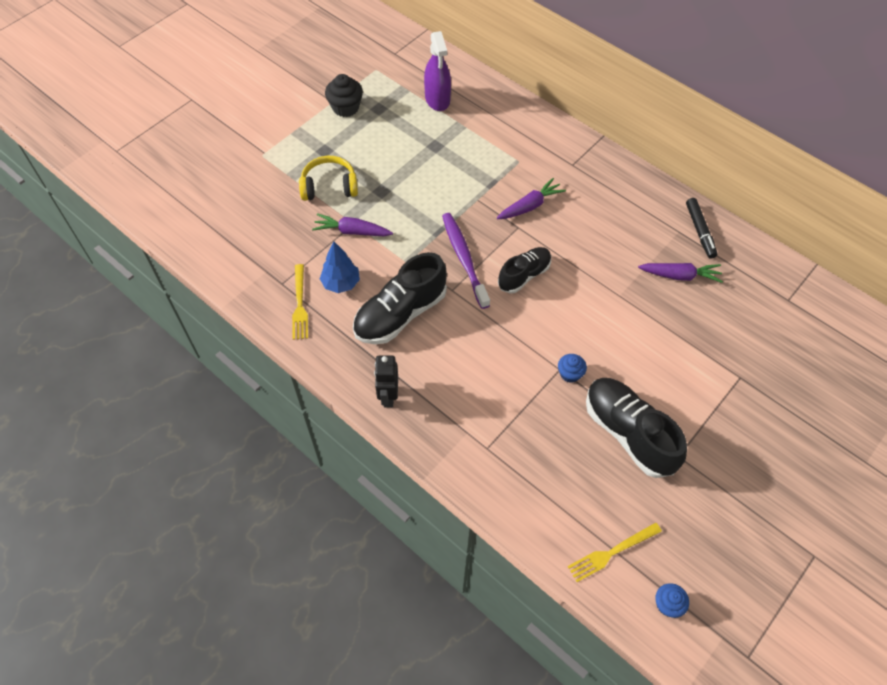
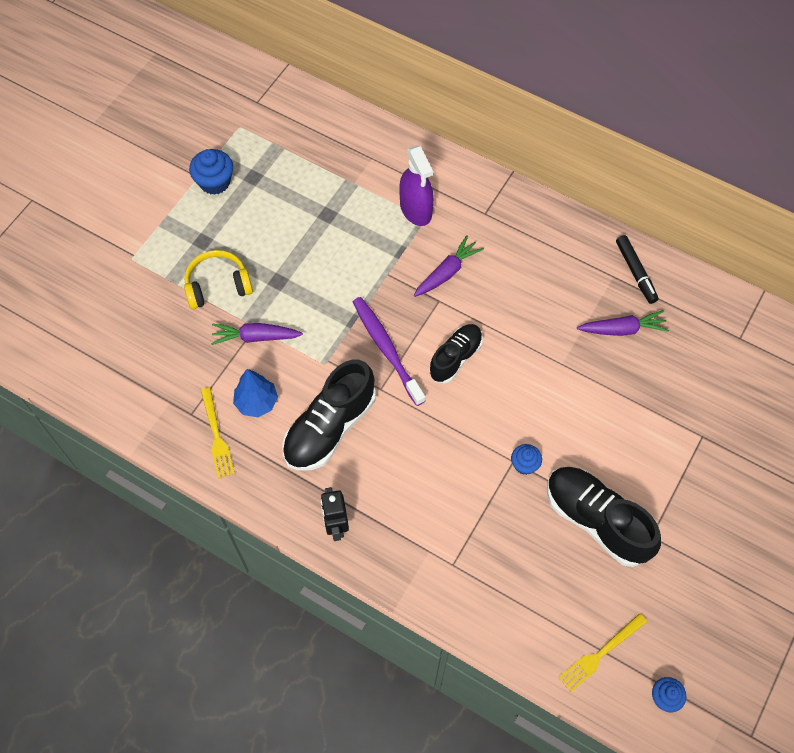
camera: 10 degrees left, 5 degrees up
black cupcake [325,74,363,117] -> blue cupcake [189,149,233,195]
purple spray bottle [424,31,451,111] -> purple spray bottle moved to [399,145,434,226]

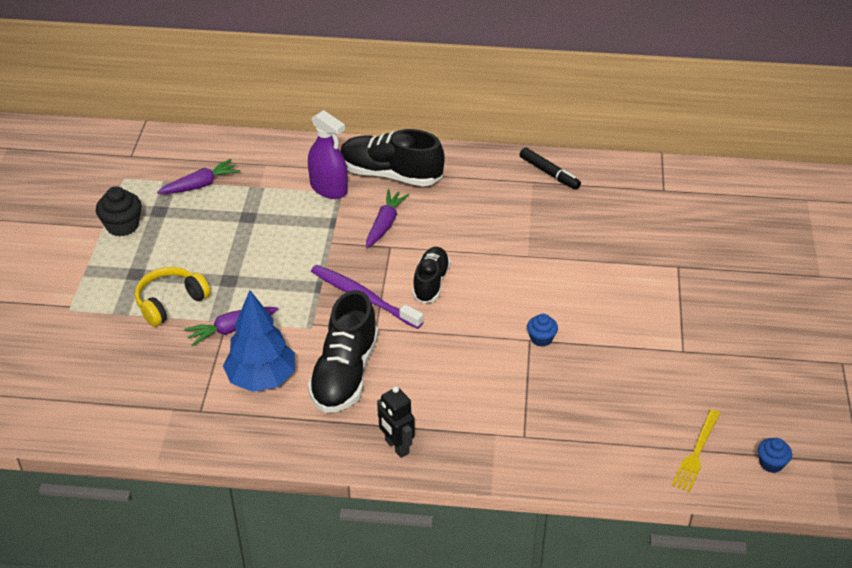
camera: 25 degrees left, 20 degrees down
blue cupcake [189,149,233,195] -> black cupcake [96,186,142,237]
yellow fork [201,387,235,478] -> none
blue tree [233,369,278,417] -> blue tree [223,290,295,392], size x1.53
black shoe [547,467,661,567] -> black shoe moved to [340,129,445,187]
purple carrot [577,310,669,336] -> purple carrot moved to [157,159,240,194]

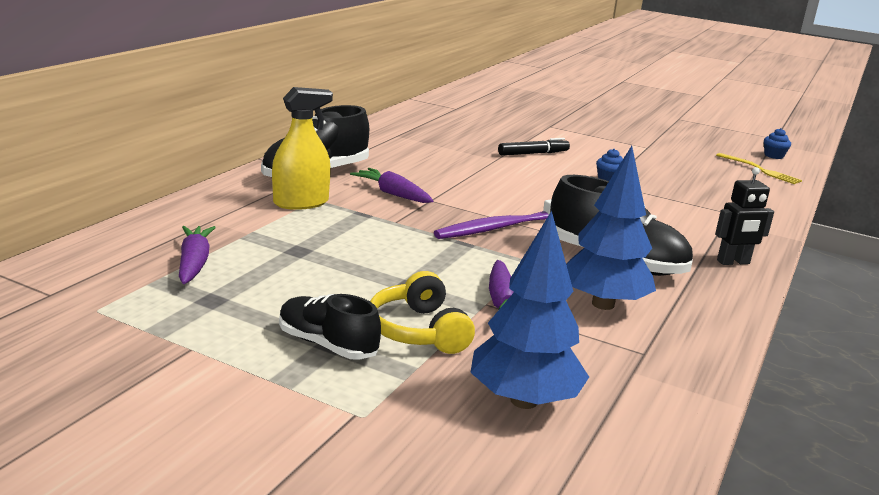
camera: 70 degrees left, 20 degrees down
black cupcake [96,186,142,237] -> none
purple spray bottle [308,110,348,199] -> yellow spray bottle [272,87,333,210]
black shoe [412,247,450,303] -> black shoe moved to [279,294,381,360]
black marker [520,148,581,190] -> black marker moved to [498,138,570,156]
none -> blue tree [470,211,589,409]

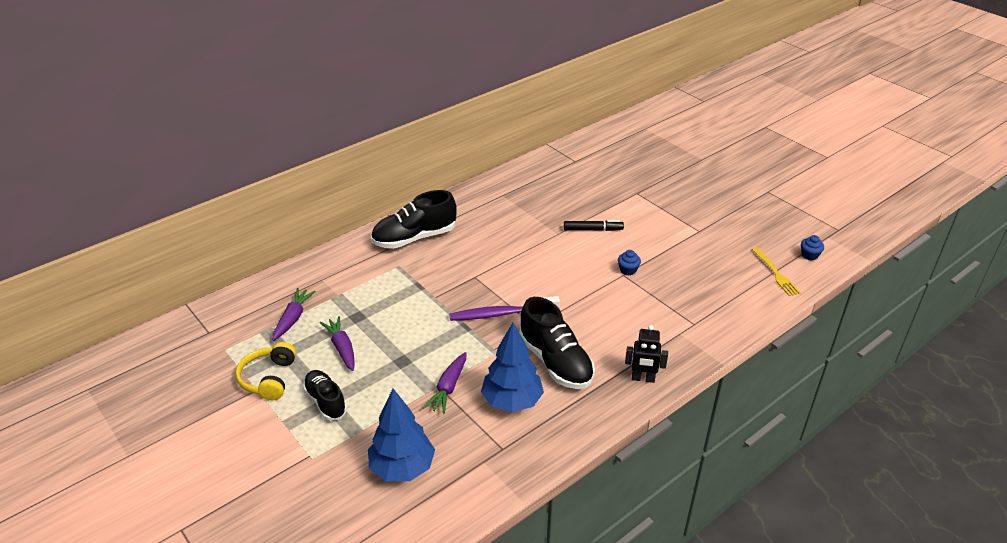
camera: 25 degrees right, 15 degrees up
yellow spray bottle [272,87,333,210] -> none
purple carrot [350,168,433,203] -> purple carrot moved to [320,316,355,371]
yellow headphones [370,271,475,354] -> yellow headphones moved to [235,342,296,400]

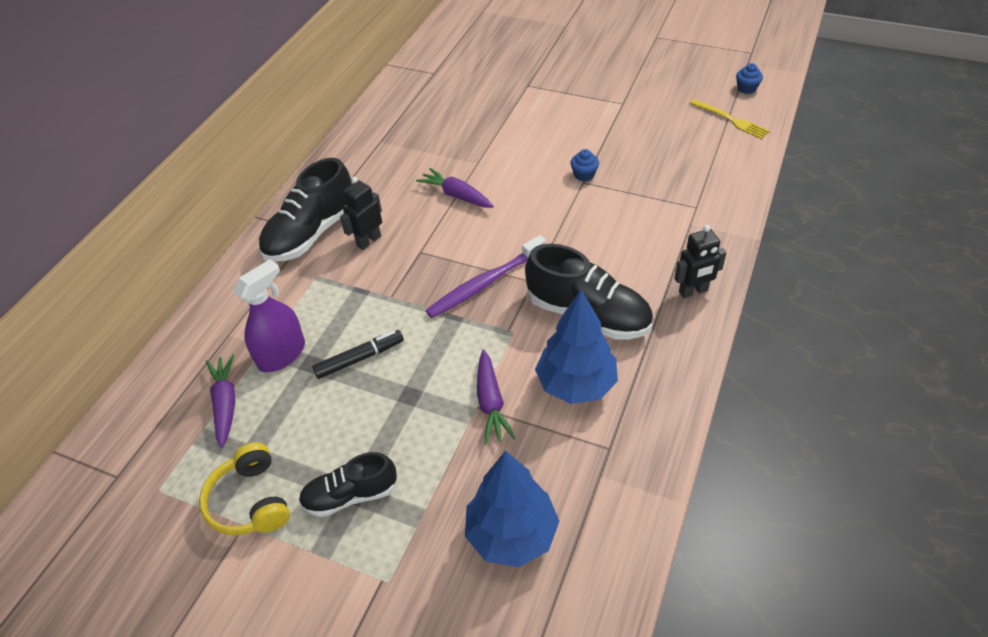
camera: 25 degrees left, 10 degrees up
black shoe [303,370,347,420] -> black shoe turned 45 degrees counterclockwise [299,452,397,517]
purple carrot [320,316,355,371] -> purple carrot moved to [416,168,494,208]
black marker [564,220,624,231] -> black marker moved to [312,330,404,379]
none -> purple spray bottle [233,259,305,372]
none -> black robot [340,177,382,250]

